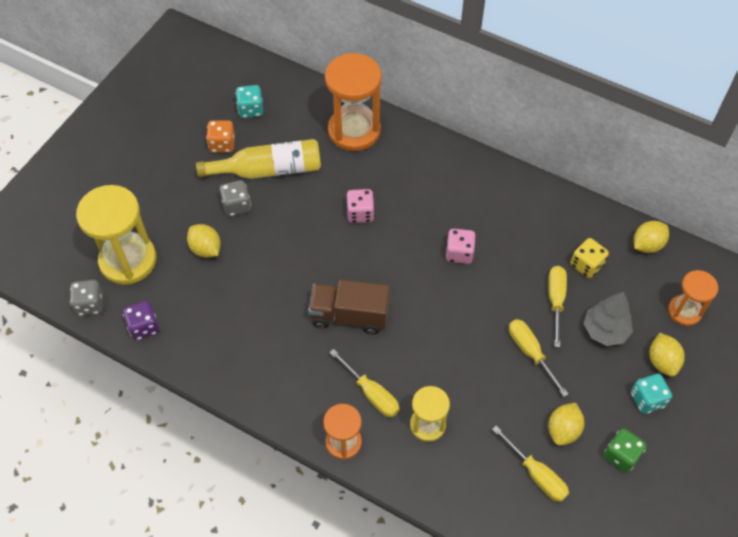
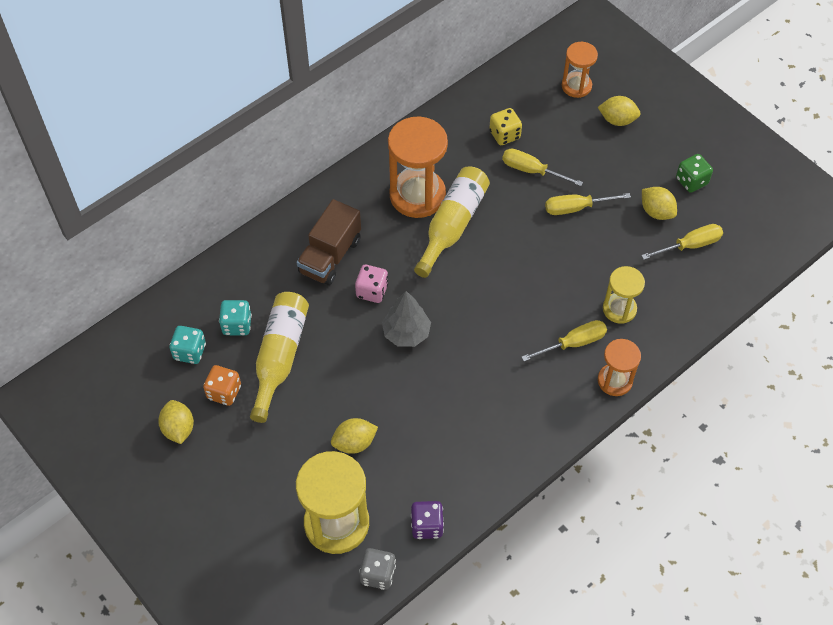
camera: 70 degrees left, 0 degrees up
grey dice [220,180,251,216] -> none
brown truck [308,280,390,334] -> brown truck moved to [297,199,361,285]
orange hourglass [325,53,382,151] -> orange hourglass moved to [388,117,448,218]
pink dice [446,229,476,264] -> yellow bottle [414,167,490,278]
grey tree [584,292,633,346] -> grey tree moved to [382,291,431,347]
turquoise dice [631,373,672,414] -> turquoise dice moved to [219,300,252,335]
yellow lemon [634,221,669,253] -> yellow lemon moved to [158,400,194,444]

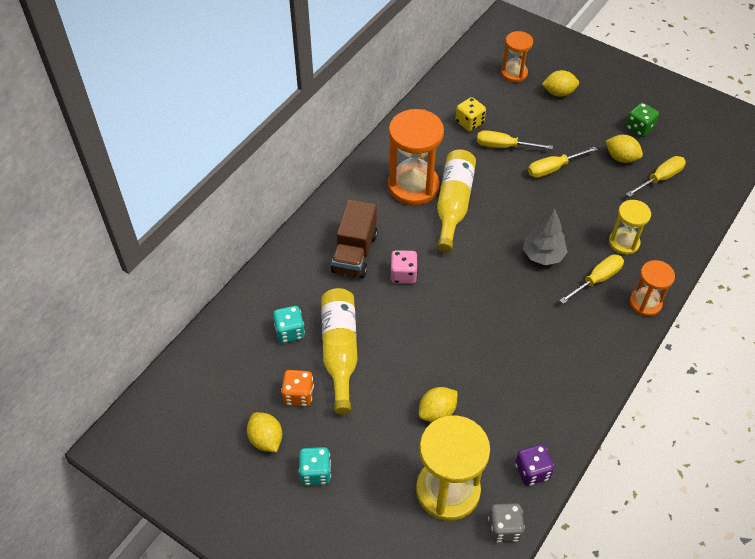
camera: 15 degrees left, 5 degrees down
turquoise dice [169,326,206,364] -> turquoise dice moved to [299,447,331,485]
grey tree [382,291,431,347] -> grey tree moved to [523,208,568,265]

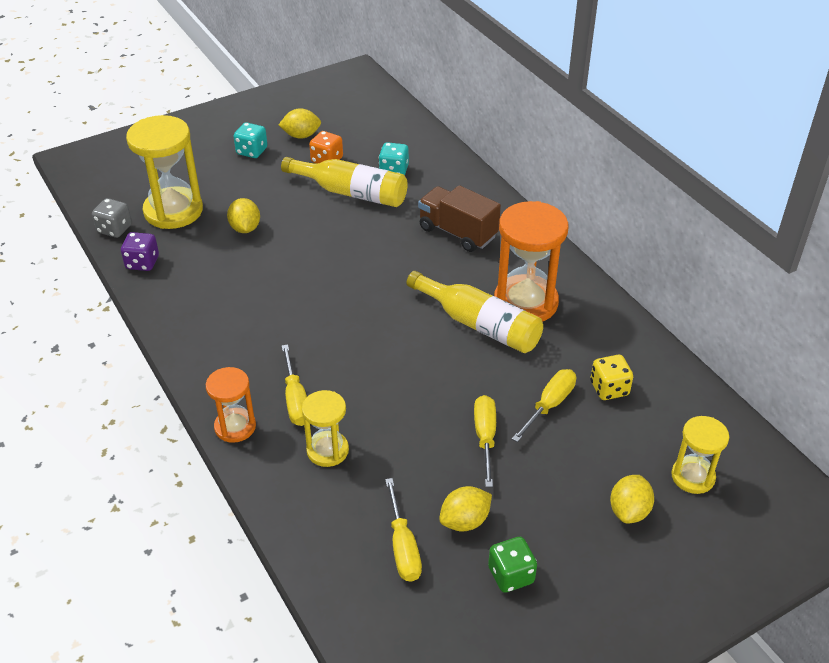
camera: 115 degrees right, 10 degrees down
pink dice [390,250,418,284] -> none
orange hourglass [501,31,533,82] -> yellow hourglass [671,416,729,494]
grey tree [523,208,568,265] -> none

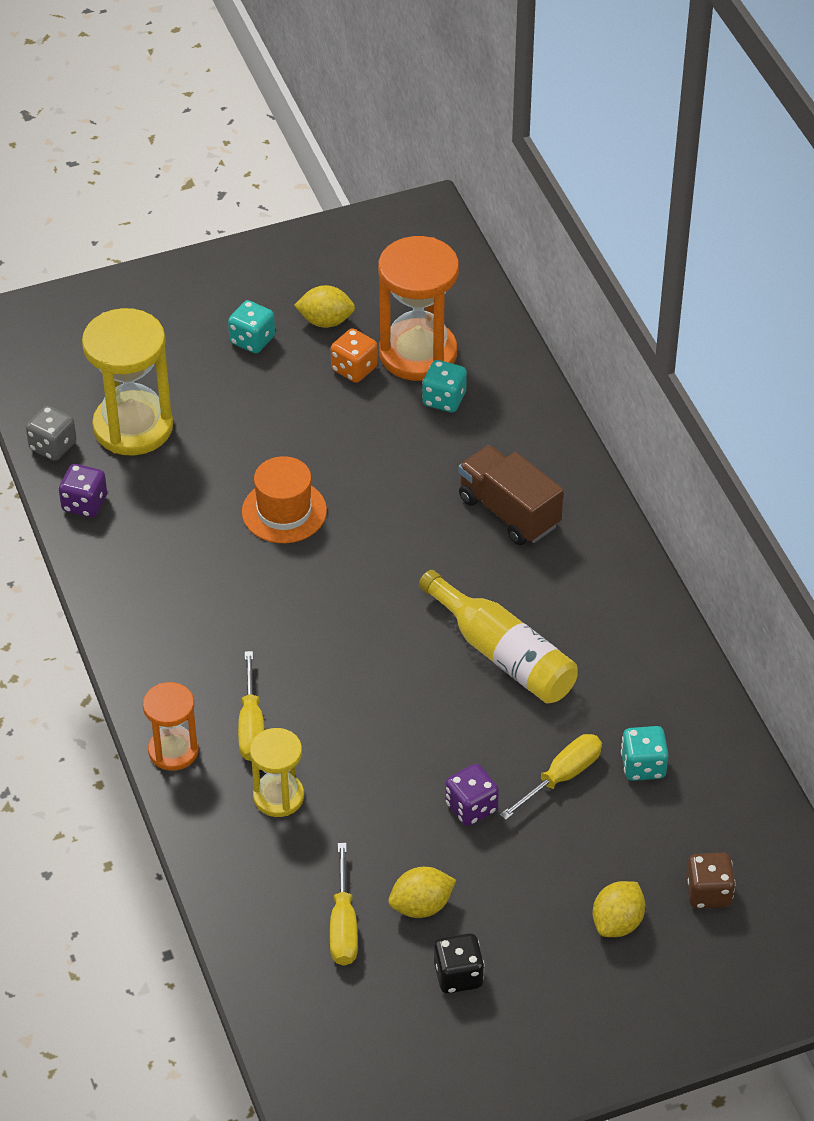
camera: 10 degrees right, 5 degrees up
yellow lemon [227,198,260,233] -> none
yellow bottle [281,157,408,207] -> none
yellow screwdriver [474,395,496,487] -> purple dice [445,764,499,826]
green dice [488,537,537,593] -> black dice [434,933,485,994]
orange hourglass [494,201,568,322] -> orange hourglass moved to [378,236,459,381]
yellow dice [591,355,633,400] -> turquoise dice [621,726,669,781]
yellow hourglass [671,416,729,494] -> brown dice [686,853,736,909]
none -> orange hat [242,456,327,543]

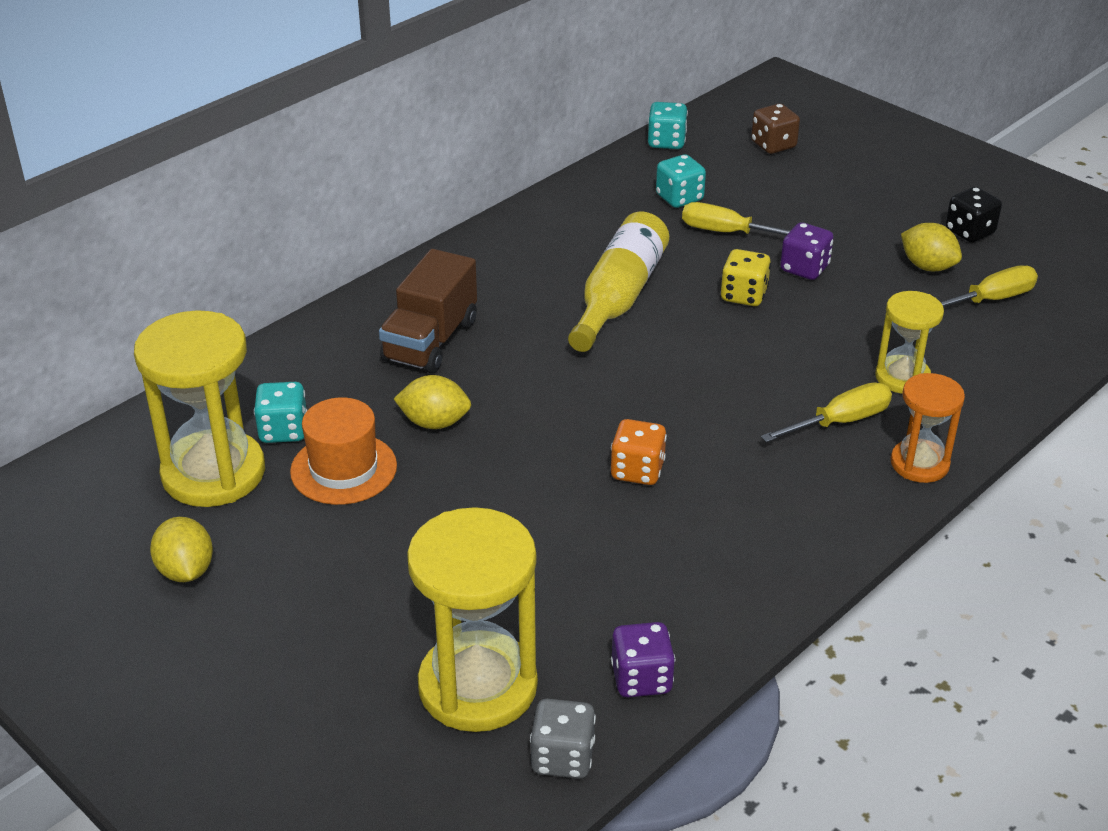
camera: 115 degrees left, 10 degrees down
turquoise dice [228,300,275,354] -> turquoise dice moved to [648,102,688,149]
orange hat [242,456,327,543] -> orange hat moved to [290,397,397,505]
orange dice [331,328,378,383] -> orange dice moved to [611,419,667,485]
orange hourglass [378,236,459,381] -> yellow hourglass [134,310,265,507]
yellow lemon [592,881,645,937] -> yellow lemon moved to [394,375,471,429]
none -> yellow dice [721,249,771,306]

